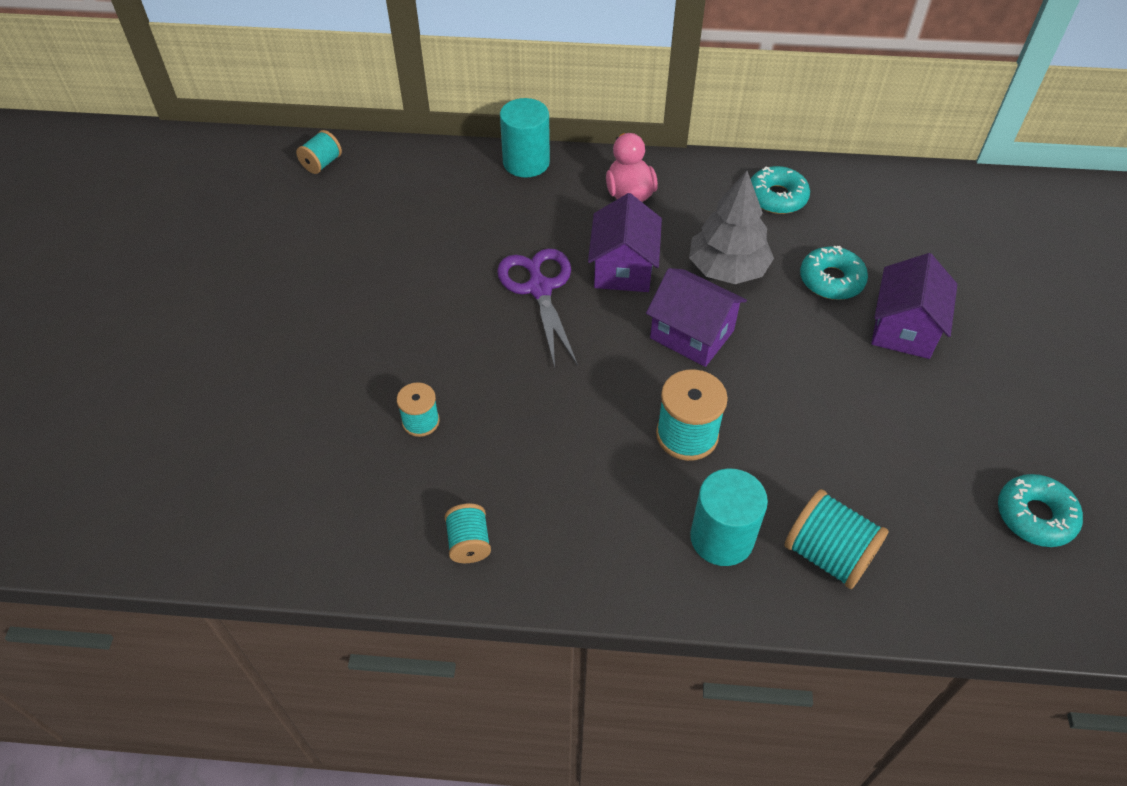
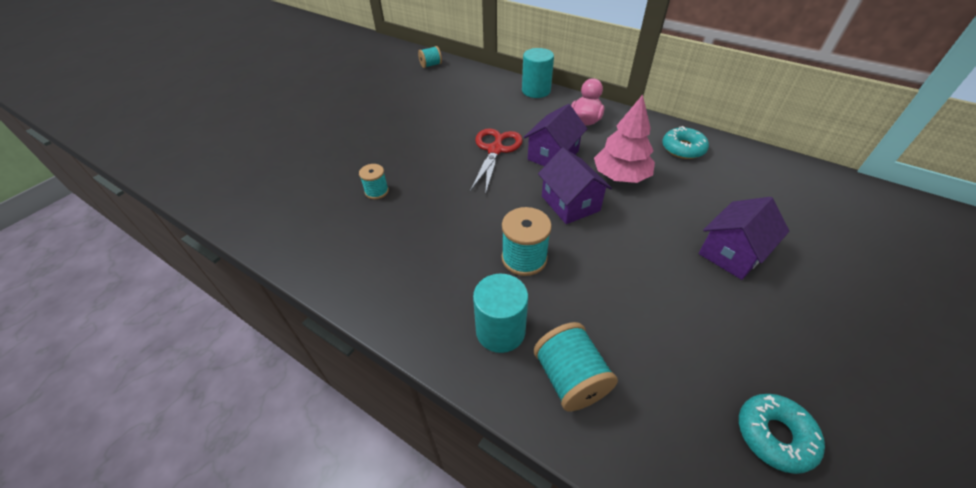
camera: 30 degrees right, 5 degrees down
turquoise spool [445,504,491,563] -> none
purple scissors [497,248,578,368] -> red scissors [470,128,523,195]
grey tree [689,171,774,284] -> pink tree [594,95,655,183]
turquoise donut [800,246,868,300] -> none

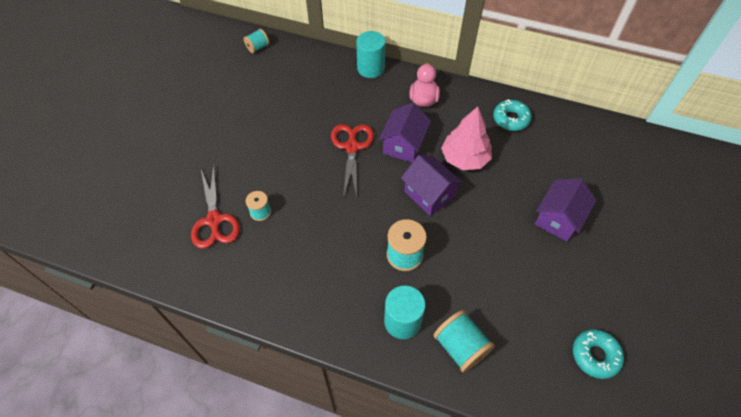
camera: 15 degrees left, 10 degrees up
none -> red scissors [191,165,240,249]

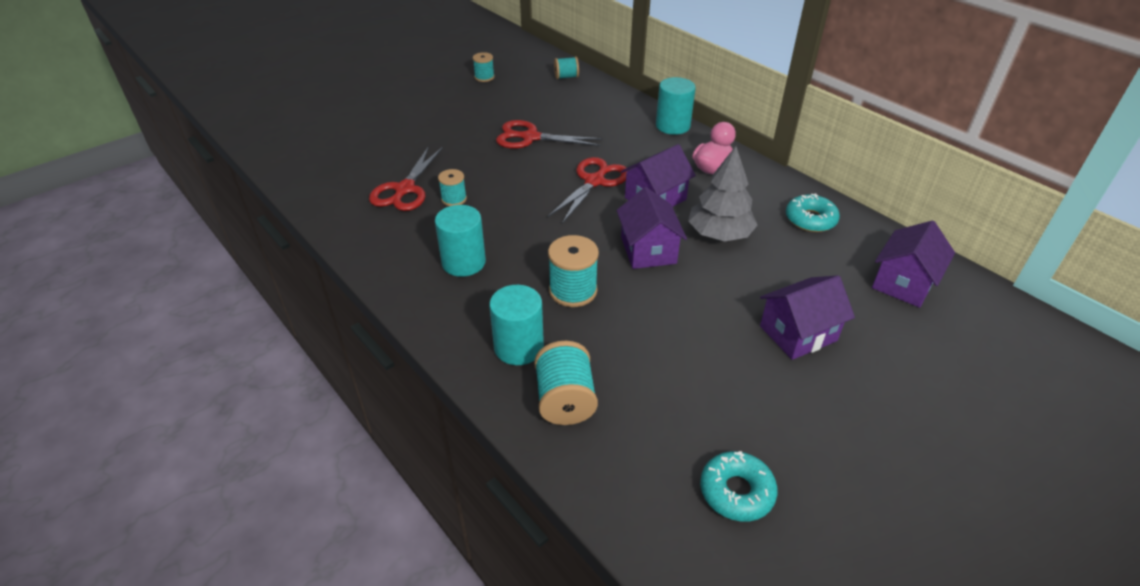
camera: 30 degrees right, 15 degrees down
pink tree [441,107,492,170] -> grey tree [688,146,758,241]
none -> turquoise cylinder [435,205,486,277]
none -> turquoise spool [473,52,495,82]
none -> red scissors [496,120,602,149]
none -> purple house [872,220,955,308]

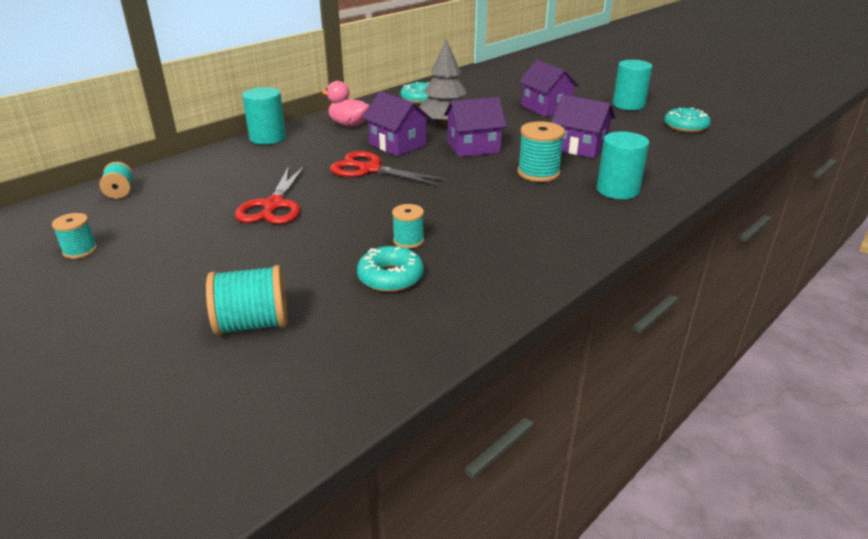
camera: 95 degrees left, 10 degrees down
red scissors [369,146,443,211] -> turquoise donut [357,246,424,292]
turquoise cylinder [435,205,486,277] -> turquoise cylinder moved to [613,60,653,110]
turquoise spool [534,341,598,425] -> turquoise spool moved to [206,265,287,335]
purple house [872,220,955,308] -> purple house moved to [551,95,615,158]

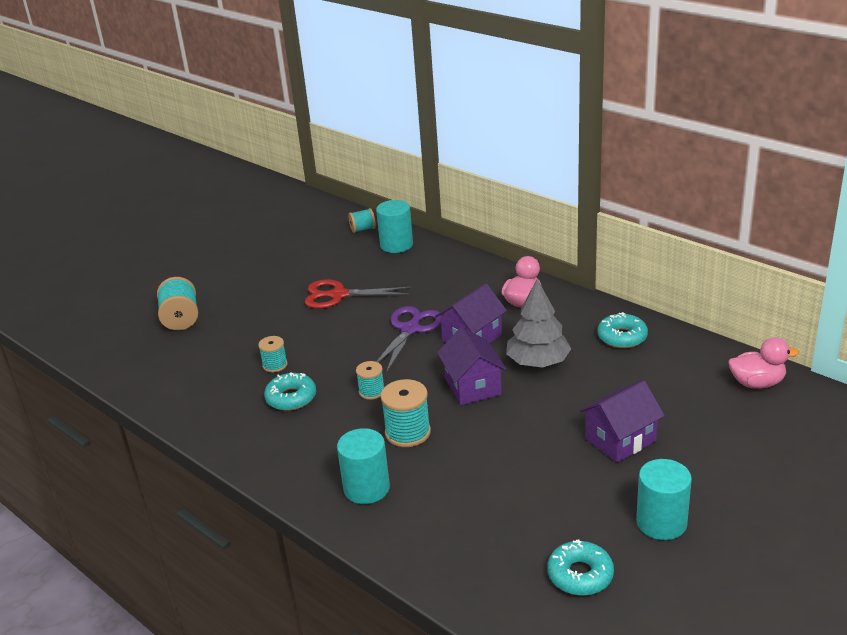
camera: 90 degrees right, 0 degrees up
turquoise spool [52,213,97,259] -> turquoise spool moved to [356,361,384,400]
turquoise cylinder [242,87,286,145] -> turquoise cylinder moved to [376,200,413,253]
red scissors [330,151,446,185] -> purple scissors [376,306,441,373]
turquoise donut [357,246,424,292] -> turquoise donut moved to [264,372,316,411]
purple house [551,95,615,158] -> none
none -> pink duck [728,337,799,389]

